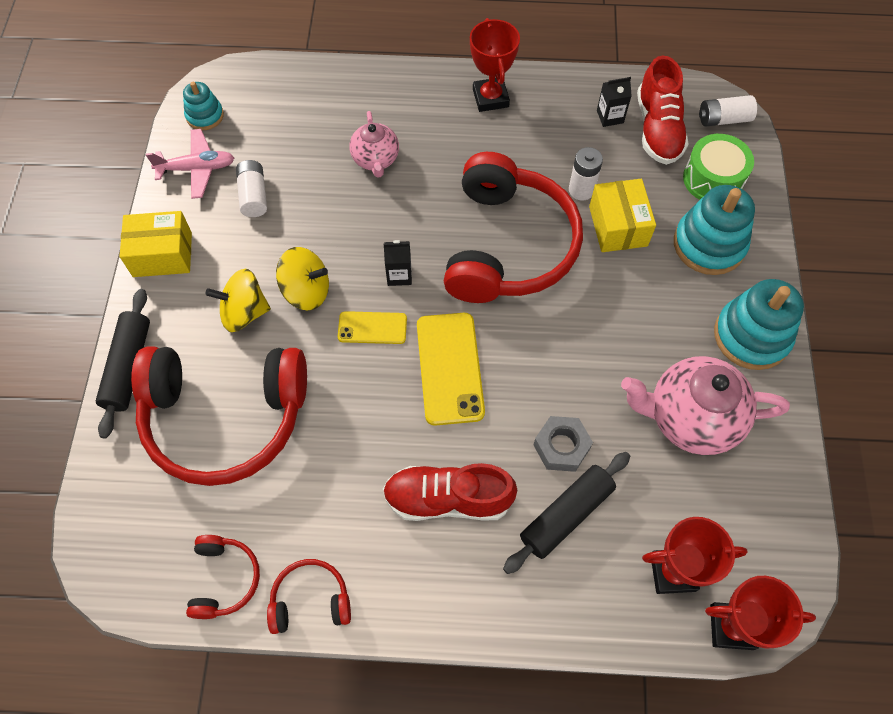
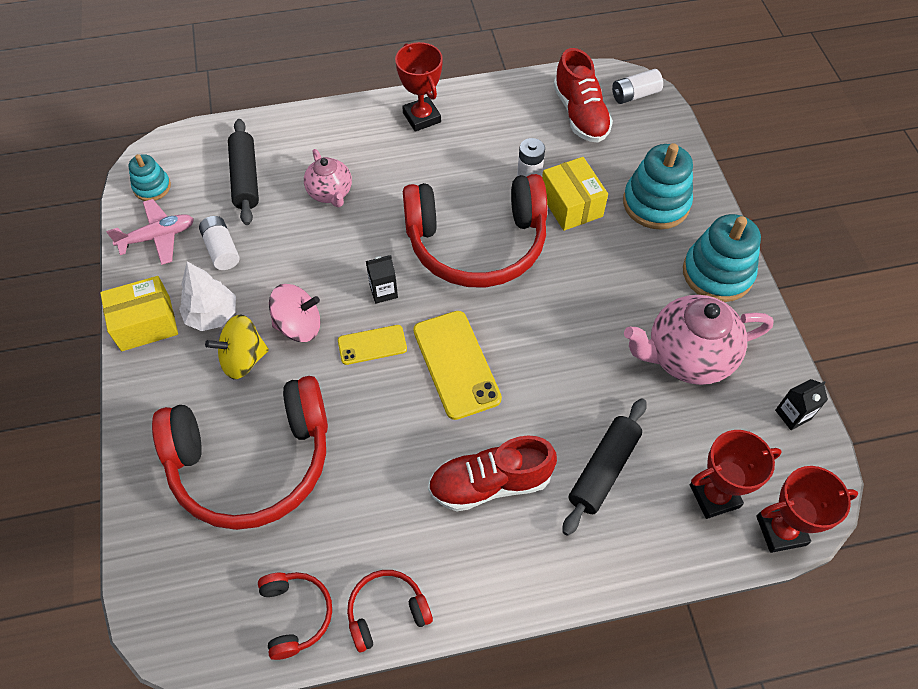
camera: 15 degrees left, 5 degrees down
black rolling pin [96,289,150,439] -> black rolling pin moved to [228,119,259,225]
yellow spinning top [276,247,329,310] -> pink spinning top [269,284,320,342]
red headphones [444,152,583,303] -> red headphones turned 90 degrees clockwise [403,174,547,288]
grey nut [533,416,593,472] -> none
black carton [597,77,632,127] -> black carton moved to [775,379,828,430]
green drum [683,134,754,200] -> none
none -> white tree [179,262,236,331]

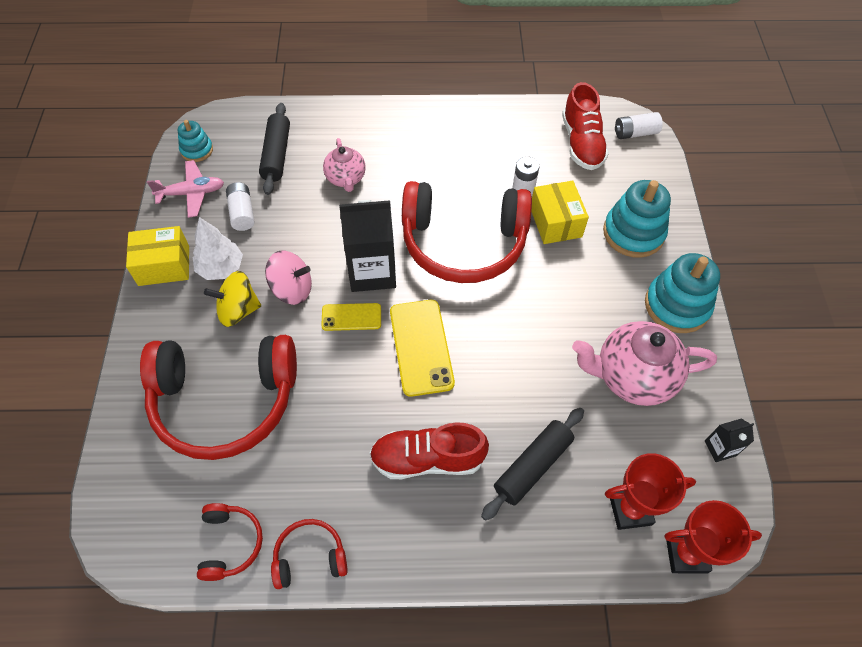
camera: 10 degrees right, 0 degrees up
black carton [366,255,398,304] -> black carton [339,200,396,292], size x2.12
red trophy [395,42,443,132] -> none

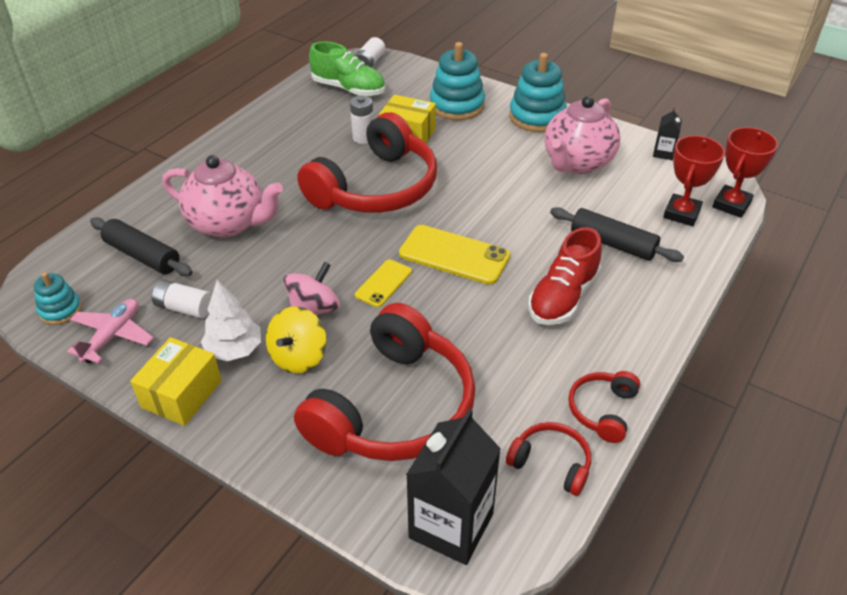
camera: 55 degrees left, 15 degrees down
pink teapot [323,138,366,192] -> pink teapot [162,155,283,238], size x1.71
black carton [339,200,396,292] -> black carton moved to [406,409,501,565]
black rolling pin [481,408,584,521] -> black rolling pin turned 45 degrees counterclockwise [550,207,684,262]
red shoe [562,82,609,170] -> green shoe [309,41,385,96]

